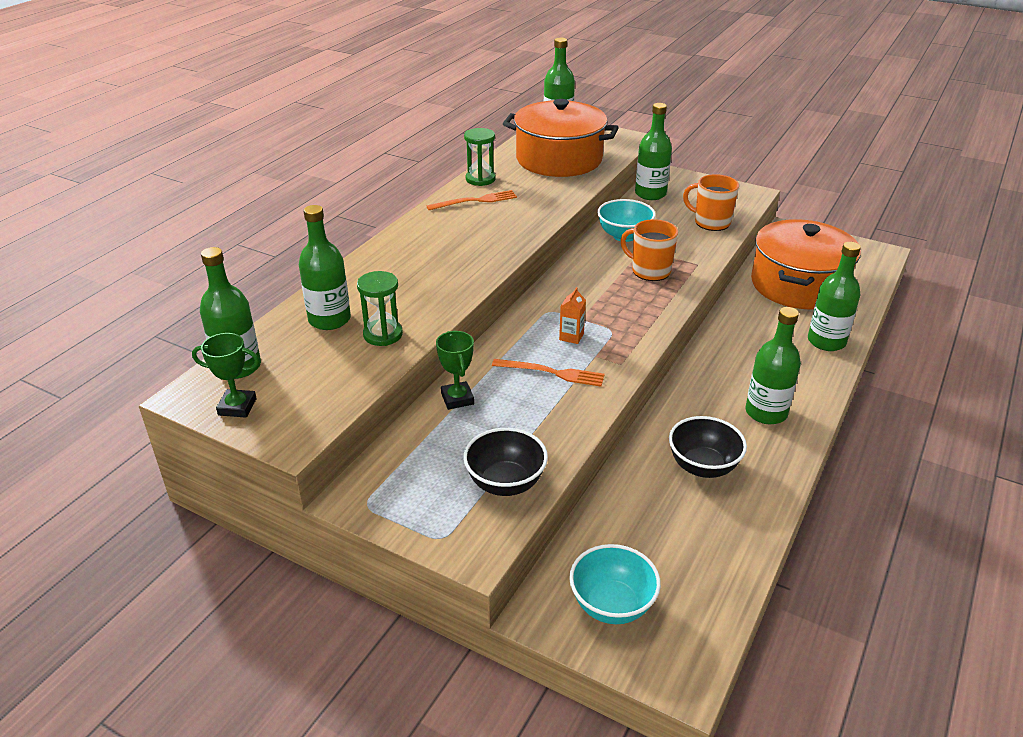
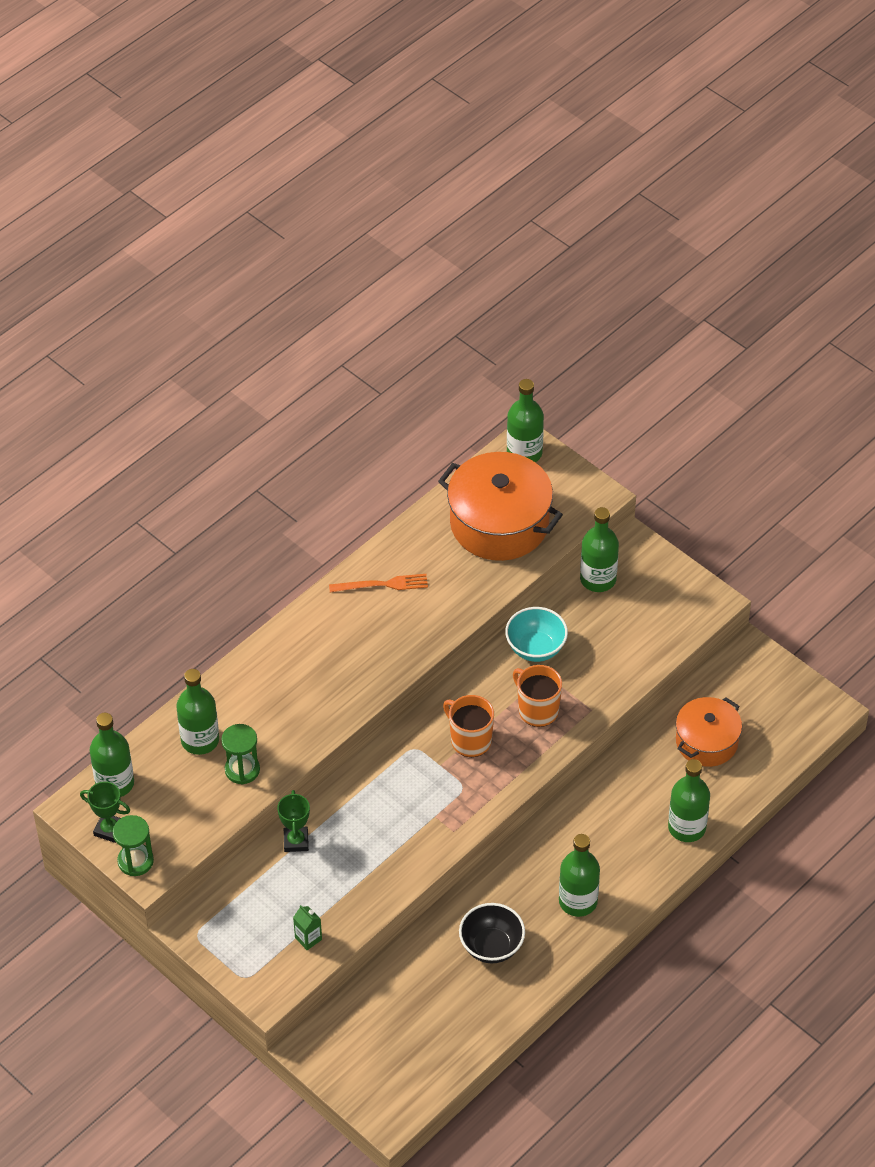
camera: 15 degrees right, 15 degrees up
black bowl [463,428,548,496] -> green carton [293,905,322,950]
green hourglass [464,128,496,186] -> green hourglass moved to [113,815,154,876]
orange fork [492,359,605,386] -> none
orange carton [559,287,586,344] -> none
turquoise bowl [569,544,661,624] -> none
orange mug [683,174,739,231] -> orange mug moved to [443,695,494,757]
orange pot [751,219,861,309] -> orange pot [676,697,742,767], size x0.61

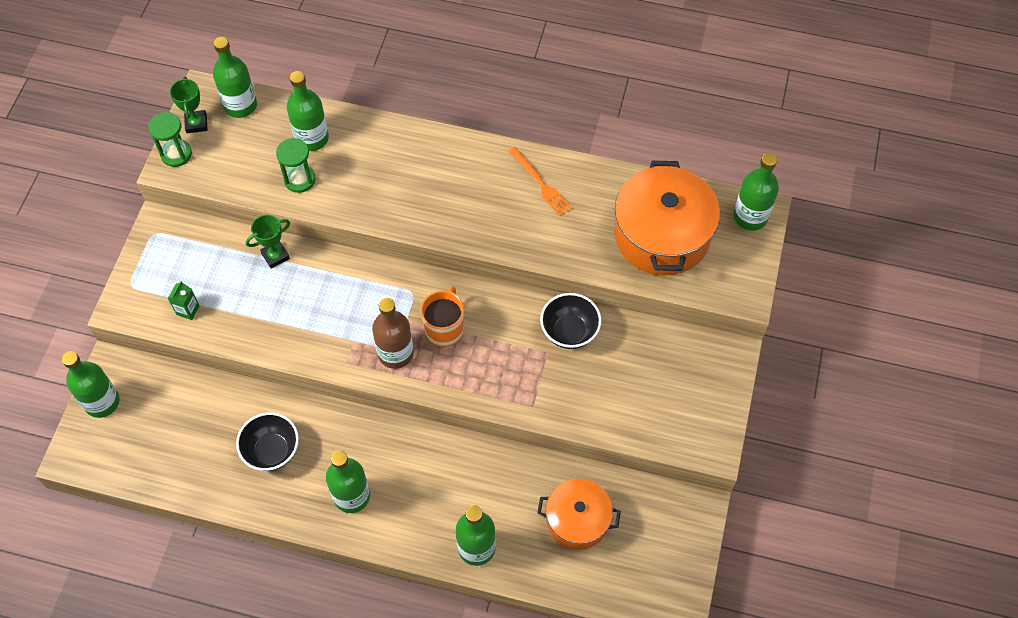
camera: 60 degrees right, 10 degrees up
turquoise bowl [505,607,568,662] -> black bowl [540,293,601,349]
orange mug [513,665,562,727] -> none
green bottle [580,507,619,592] -> green bottle moved to [62,351,120,418]
none -> brown bottle [372,298,414,369]

